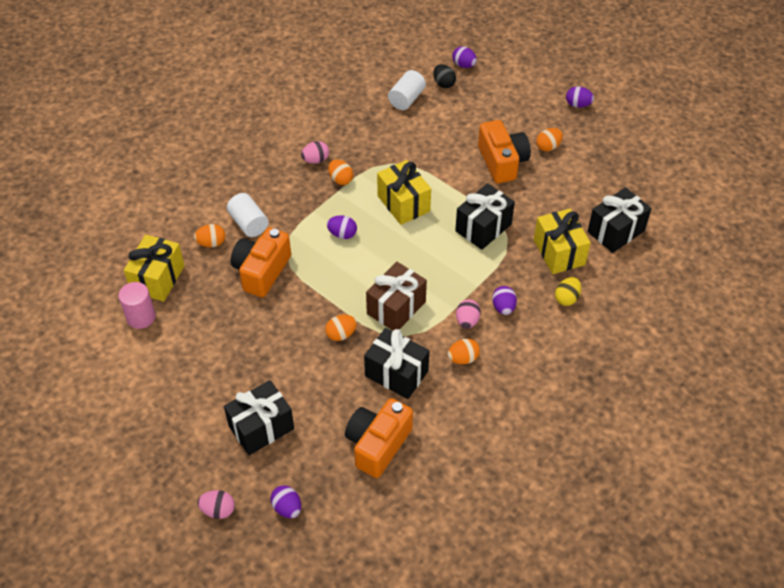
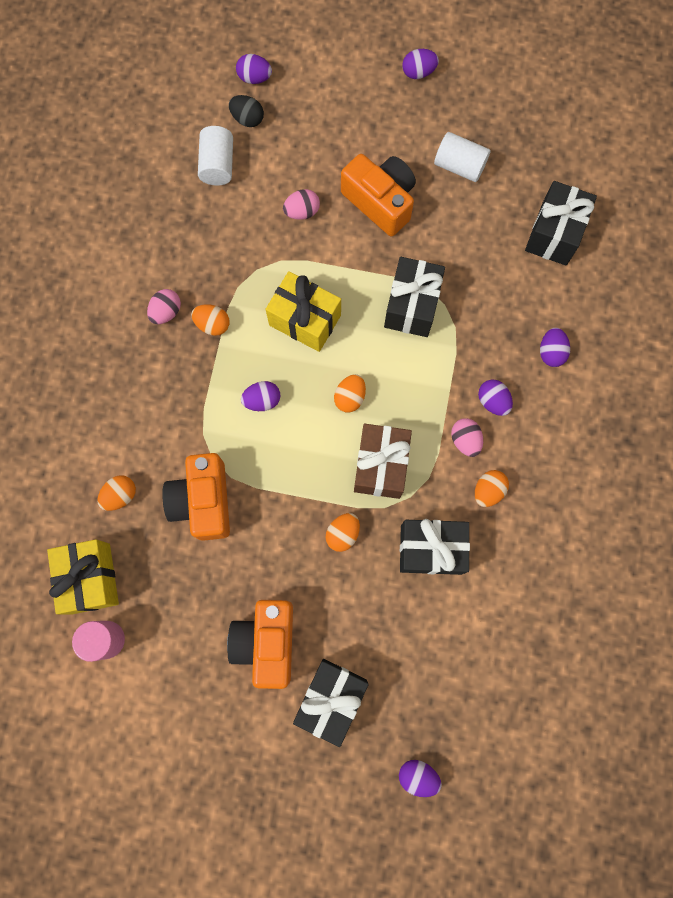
camera: 30 degrees left, 25 degrees up
pink egg [198,490,235,519] -> pink egg moved to [283,189,320,220]
white cylinder [227,193,269,237] -> white cylinder moved to [434,132,491,182]
orange camera [345,398,413,478] -> orange camera moved to [227,600,293,689]
yellow gift [534,209,591,274] -> none
orange egg [536,128,563,151] -> orange egg moved to [334,374,366,412]
yellow egg [555,277,581,306] -> purple egg [540,328,570,367]

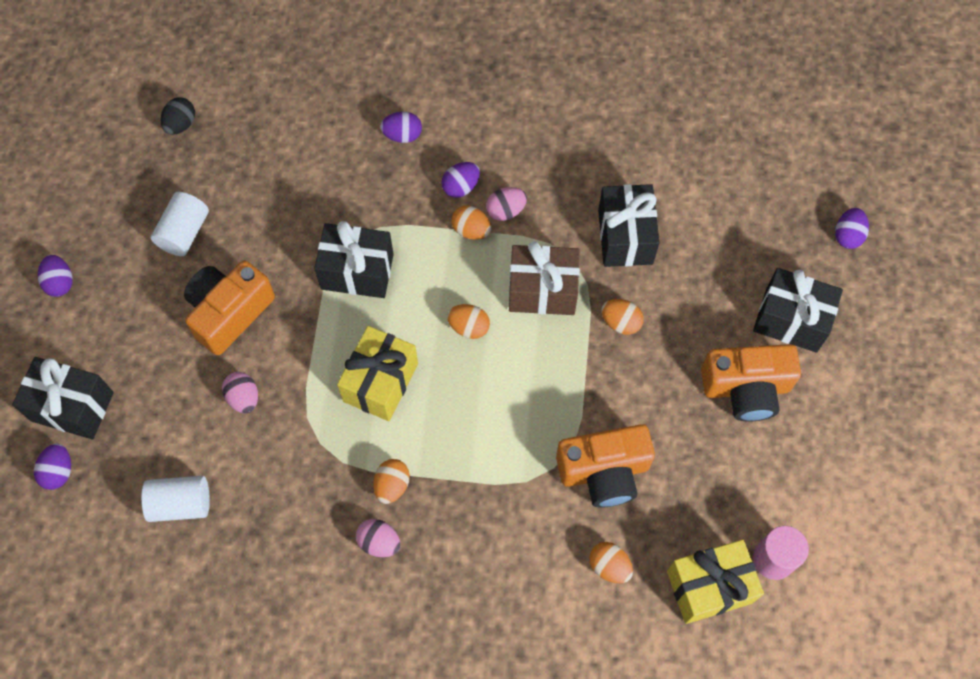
camera: 95 degrees left, 10 degrees down
black egg [229,95,264,127] -> black egg moved to [161,98,195,135]
purple egg [241,381,280,411] -> none
orange egg [475,470,509,507] -> orange egg moved to [451,205,491,240]
black gift [525,181,597,266] -> black gift moved to [12,357,114,439]

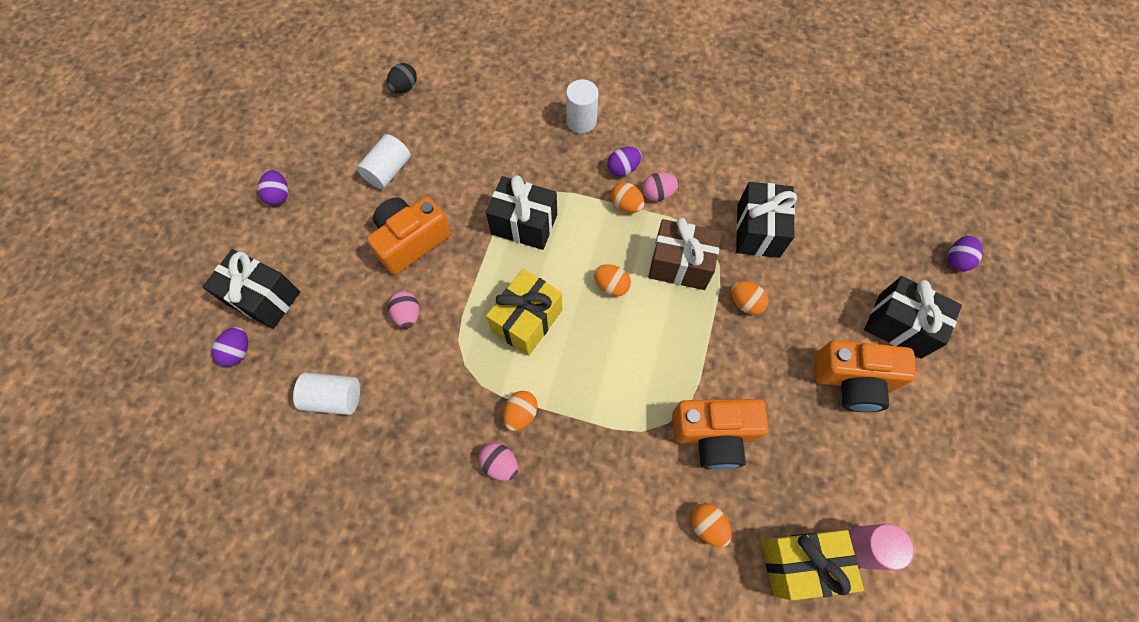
camera: 10 degrees right, 0 degrees up
purple egg [380,112,422,143] -> white cylinder [566,79,599,133]

